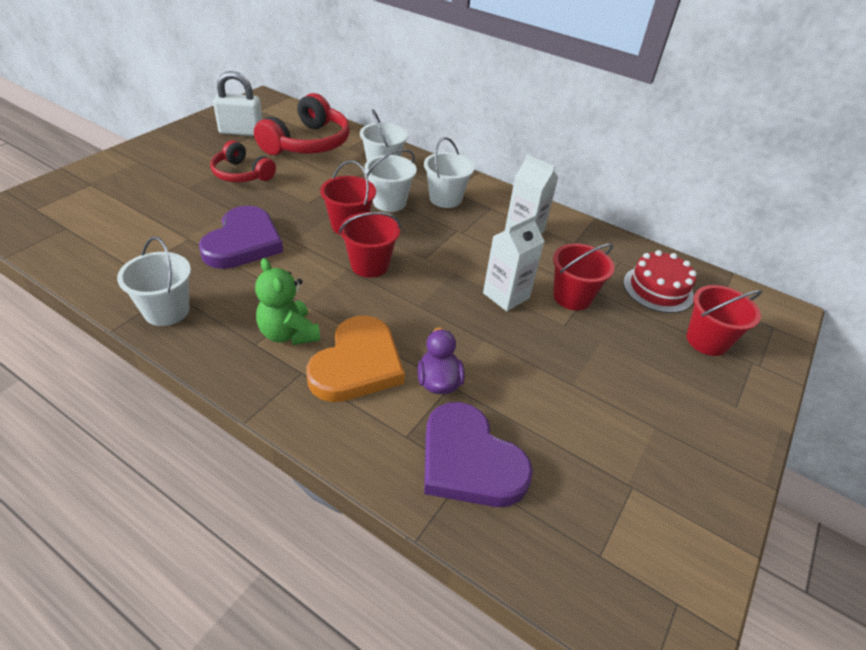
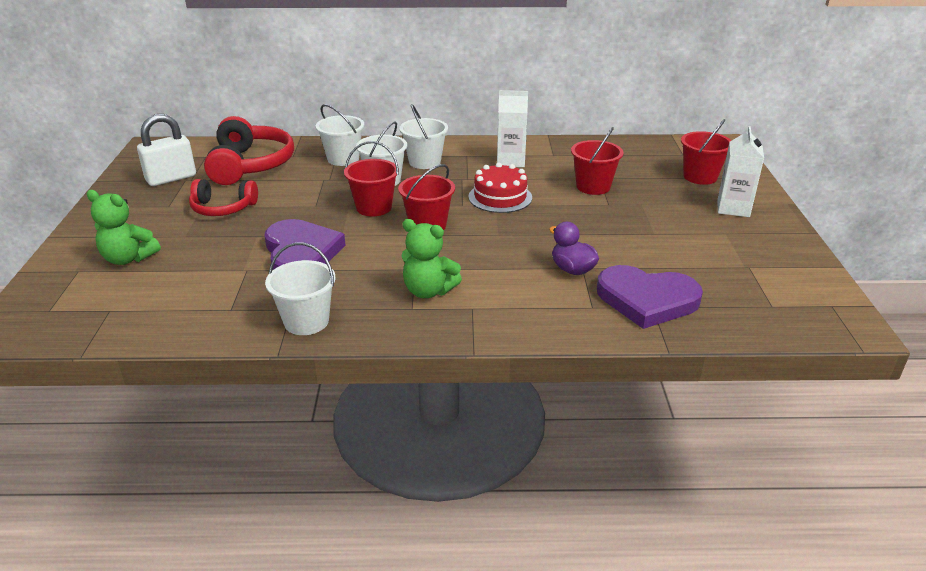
camera: 30 degrees left, 10 degrees down
orange heart [306,315,405,402] -> none
white carton [483,215,545,311] -> white carton moved to [718,126,764,217]
red cake [623,250,697,313] -> red cake moved to [468,163,532,213]
none -> green teddy bear [86,190,161,265]

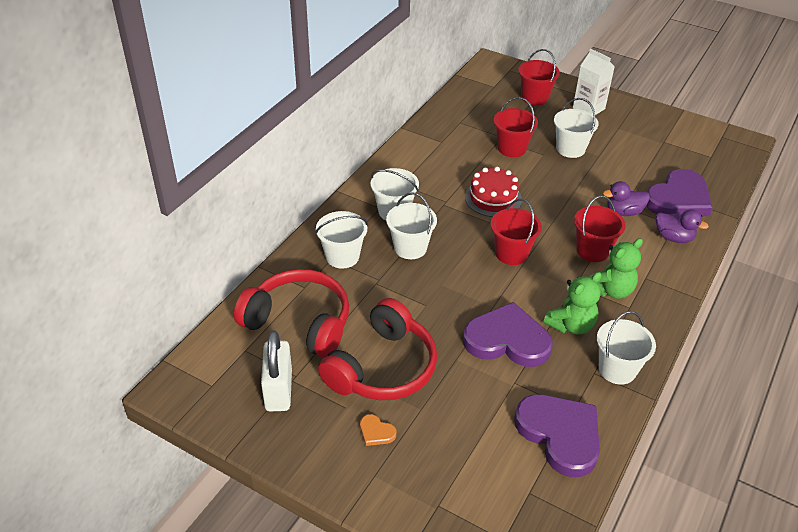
camera: 60 degrees left, 10 degrees up
green teddy bear [86,190,161,265] -> green teddy bear moved to [544,272,601,334]
red headphones [189,179,258,216] -> red headphones [318,298,437,400], size x1.62
red bucket [344,141,399,216] -> red bucket moved to [574,196,626,262]
white carton [497,90,528,167] -> none
none -> orange heart [360,414,396,446]
none -> purple heart [514,394,600,477]
none -> white bucket [554,98,599,158]
none -> purple duck [656,209,709,243]

